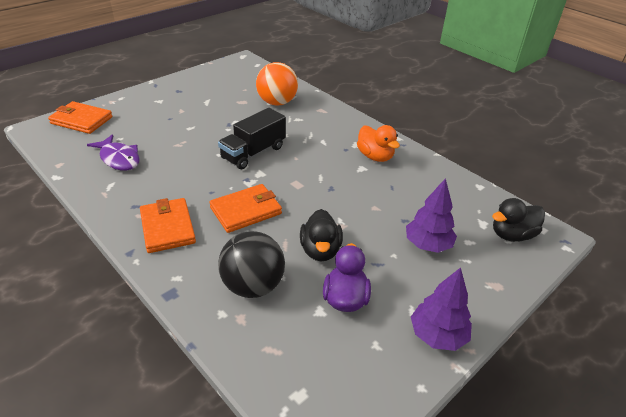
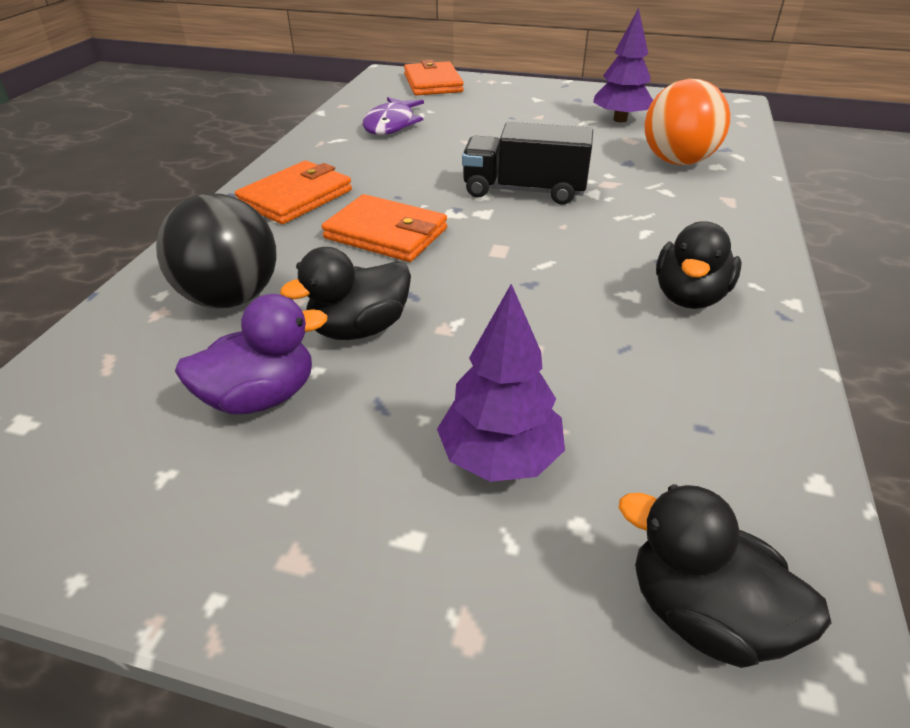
camera: 60 degrees right, 0 degrees up
orange duck [357,125,400,162] -> black duck [656,221,742,309]
purple tree [411,267,472,351] -> purple tree moved to [593,8,653,123]

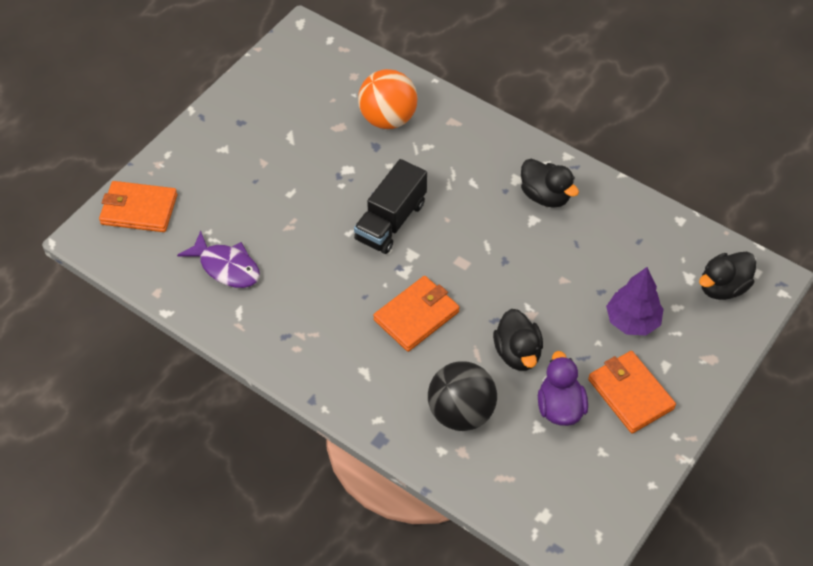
camera: 70 degrees left, 15 degrees up
orange wallet [235,161,352,224] -> orange wallet moved to [588,351,676,434]
purple tree [593,8,653,123] -> none

